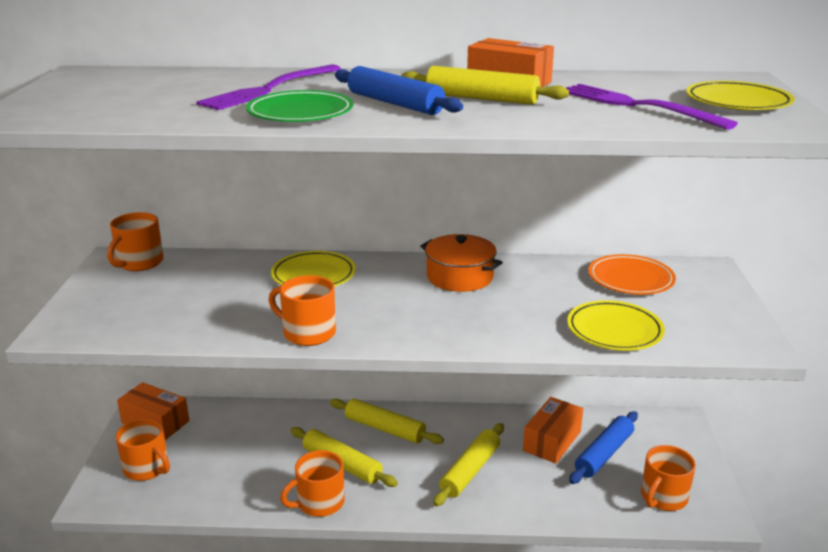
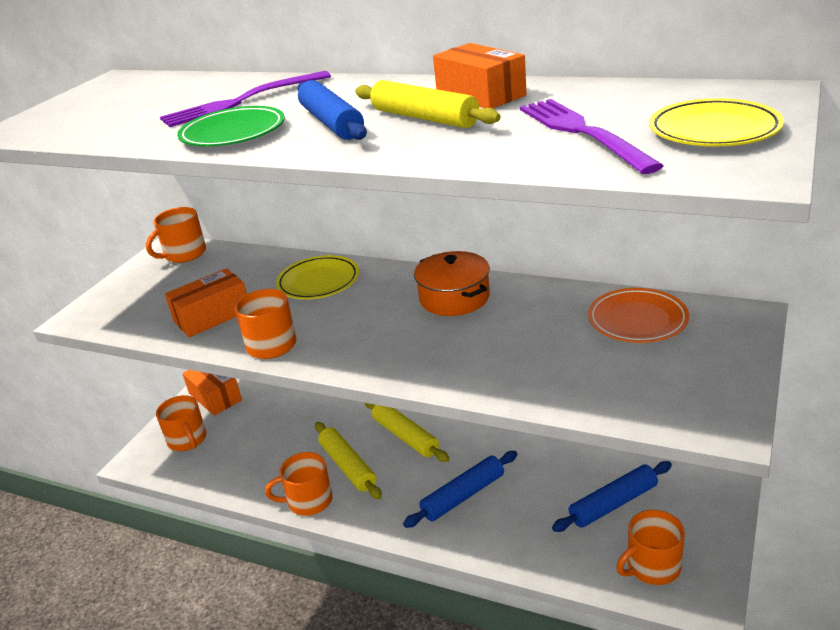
camera: 25 degrees right, 5 degrees up
yellow rolling pin [433,423,504,506] -> blue rolling pin [403,451,517,528]
orange box [523,397,583,464] -> orange box moved to [165,268,247,337]
yellow plate [567,300,665,351] -> none

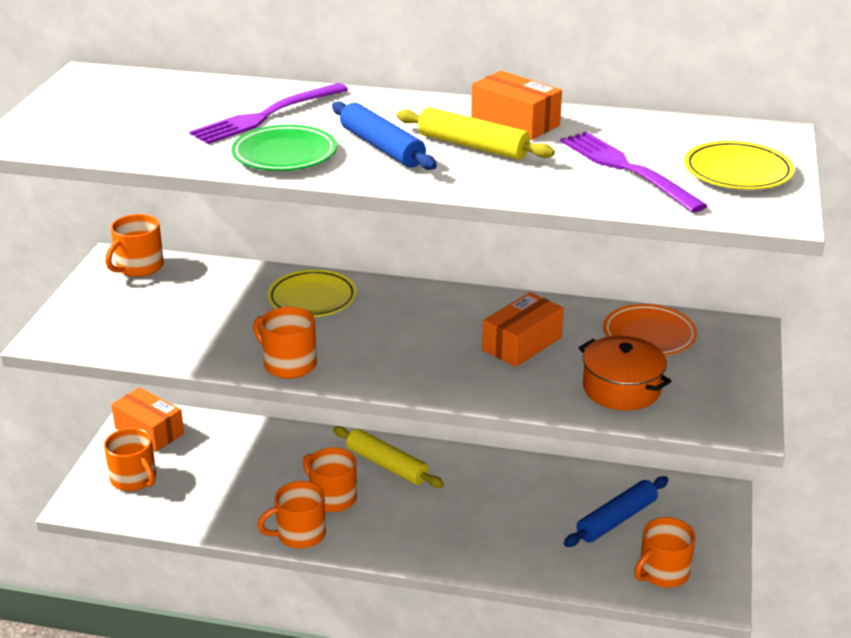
camera: 15 degrees left, 0 degrees up
orange box [165,268,247,337] -> orange box moved to [482,292,564,367]
yellow rolling pin [315,422,382,499] -> orange mug [303,447,357,512]
blue rolling pin [403,451,517,528] -> none
orange pot [414,251,490,316] -> orange pot moved to [579,336,671,411]

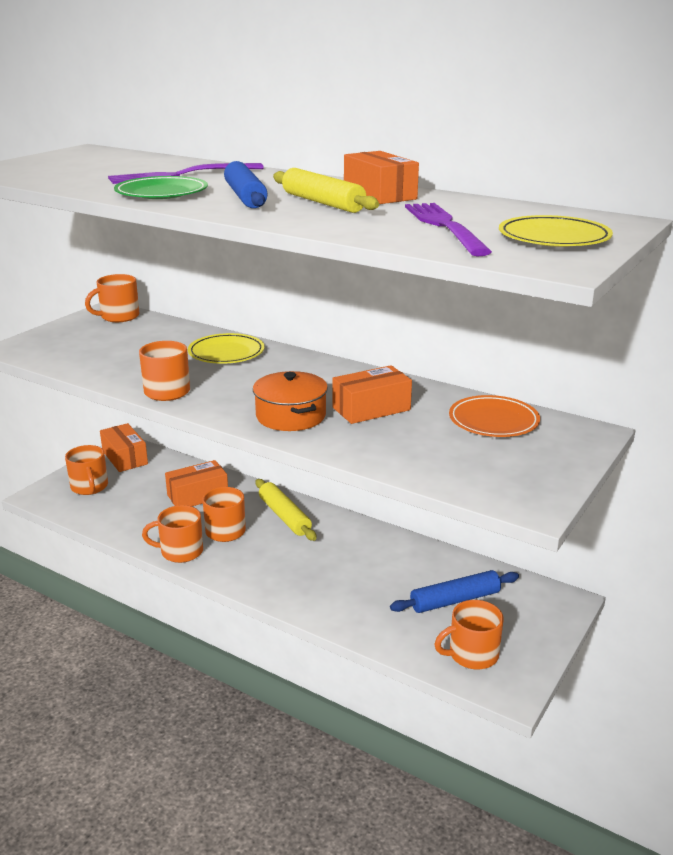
camera: 20 degrees right, 5 degrees down
orange pot [579,336,671,411] -> orange pot moved to [253,371,328,431]
none -> orange box [165,460,228,506]

